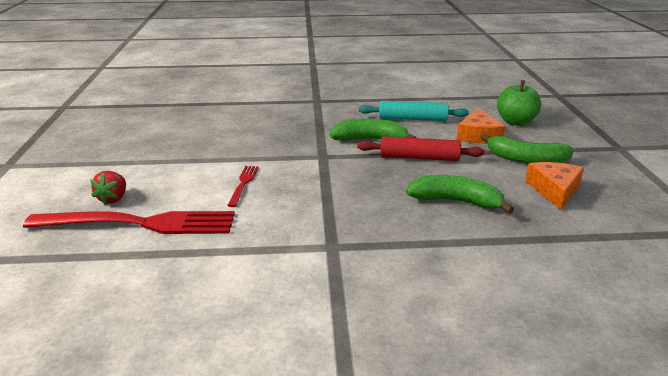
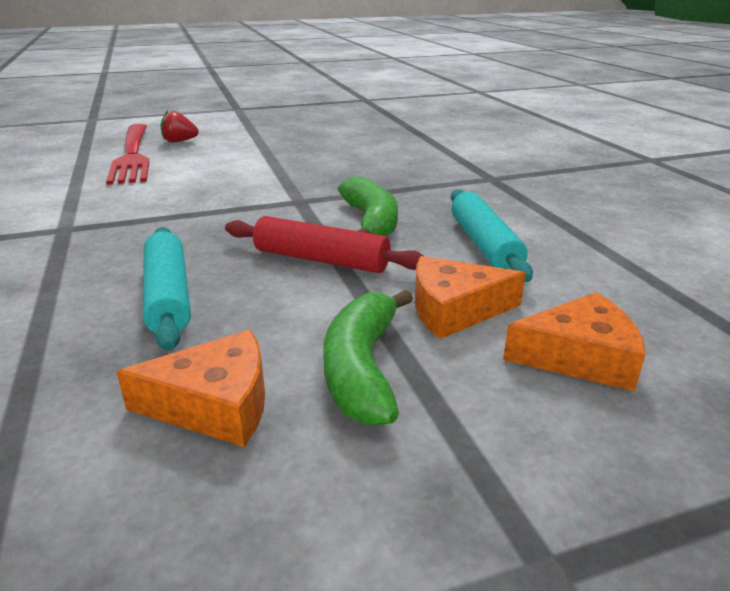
camera: 75 degrees right, 0 degrees up
red fork [227,166,259,207] -> none
red rolling pin [357,136,485,161] -> red rolling pin turned 60 degrees counterclockwise [225,216,424,273]
green banana [406,175,514,214] -> turquoise rolling pin [143,227,191,351]
green apple [497,80,541,126] -> orange cheese [503,292,646,392]

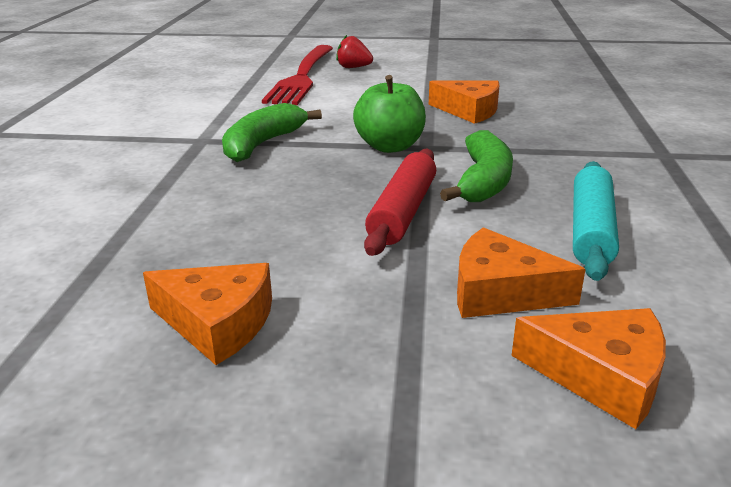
camera: 25 degrees right, 0 degrees up
turquoise rolling pin [143,227,191,351] -> none
red rolling pin [225,216,424,273] -> red rolling pin turned 60 degrees clockwise [364,149,436,256]
green banana [323,290,413,426] -> green banana moved to [222,103,322,162]
none -> green apple [353,75,426,153]
none -> orange cheese [429,81,500,124]

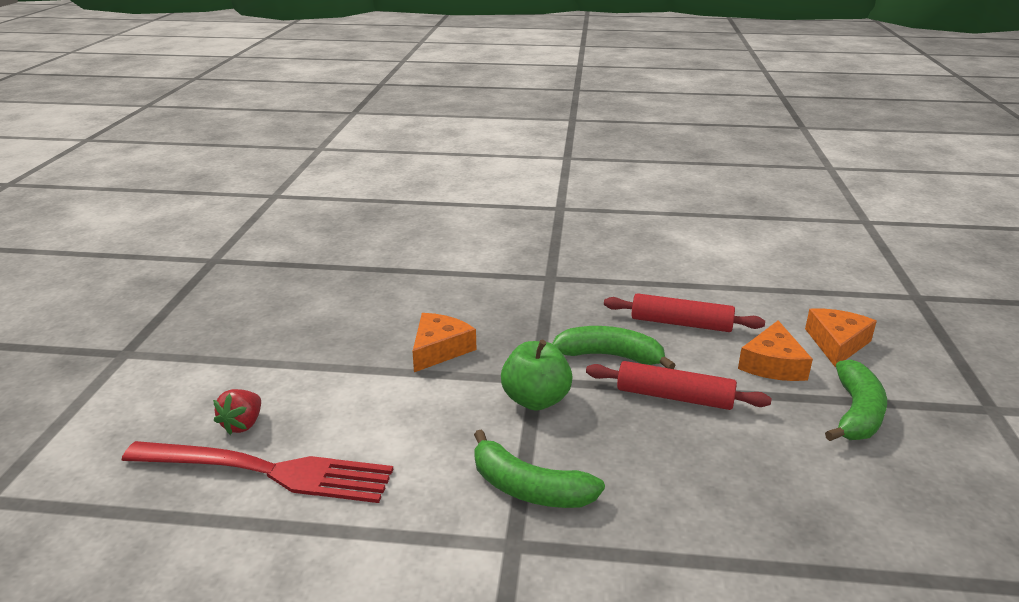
camera: 90 degrees left, 0 degrees up
orange cheese [143,263,272,365] -> none
turquoise rolling pin [573,161,619,281] -> red rolling pin [604,293,765,332]
none -> green banana [825,360,887,441]

